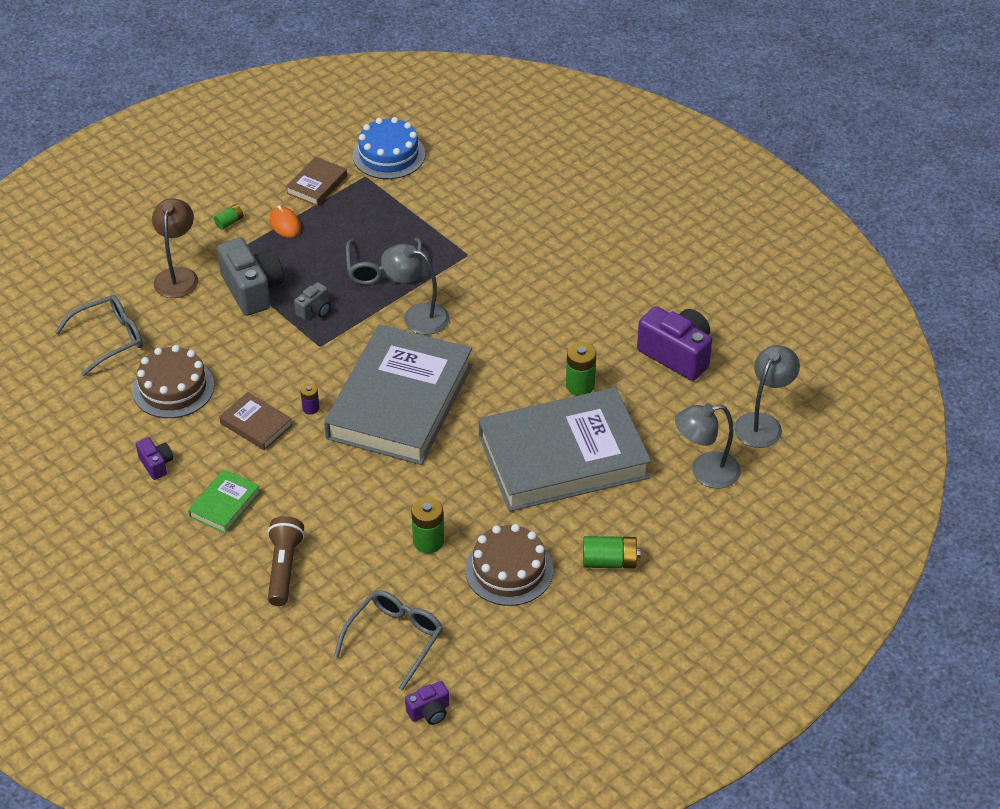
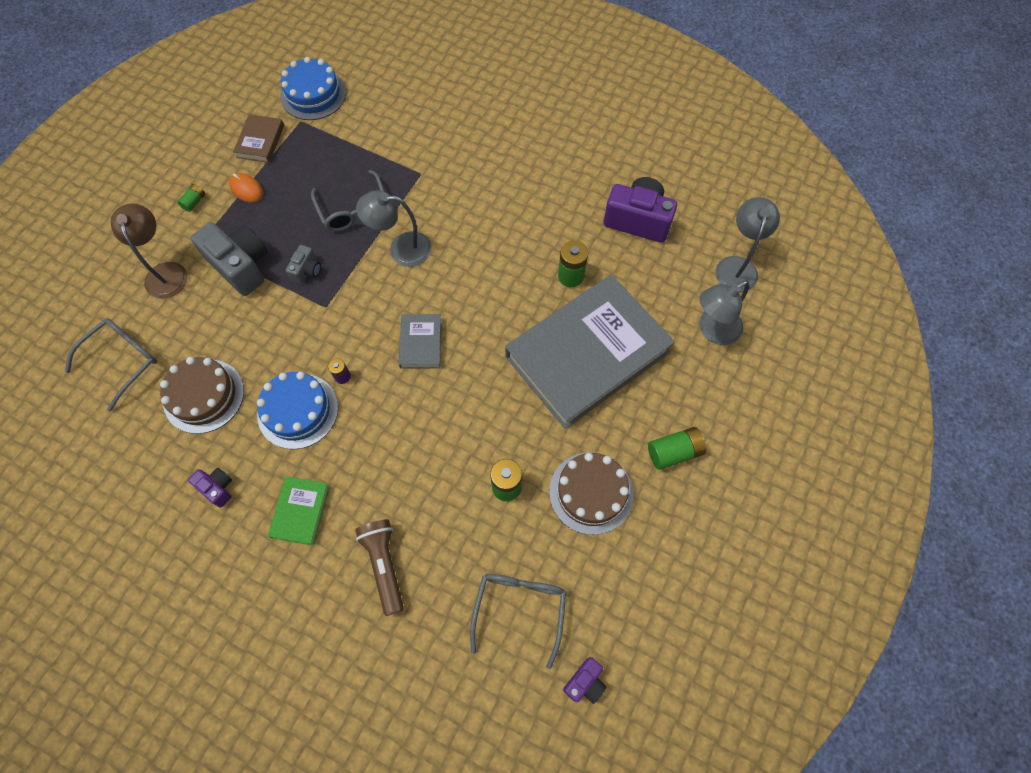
camera: 20 degrees left, 20 degrees up
brown book [219,392,293,450] -> blue cake [257,372,338,449]
grey book [324,324,472,465] -> grey book [398,314,442,369], size x0.41

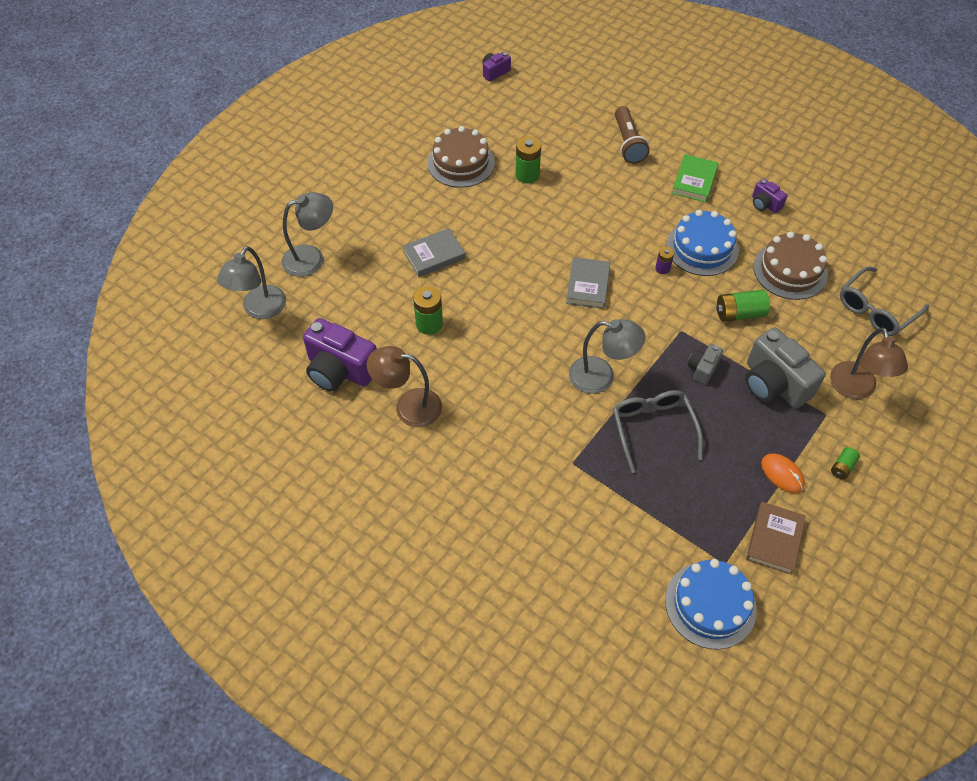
camera: 170 degrees left, 10 degrees down
grey glasses [470,574,566,669] -> none
grey book [505,274,675,429] -> grey book [403,228,466,277], size x0.41
green battery [648,427,706,470] -> green battery moved to [716,290,770,322]
none -> brown lamp [367,346,442,427]

